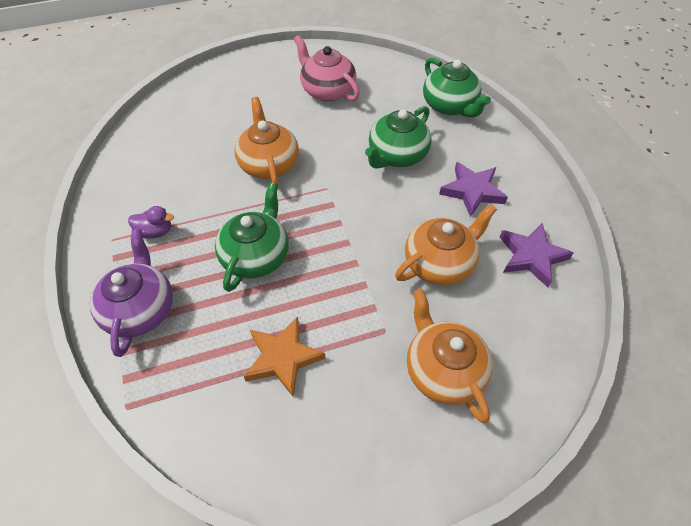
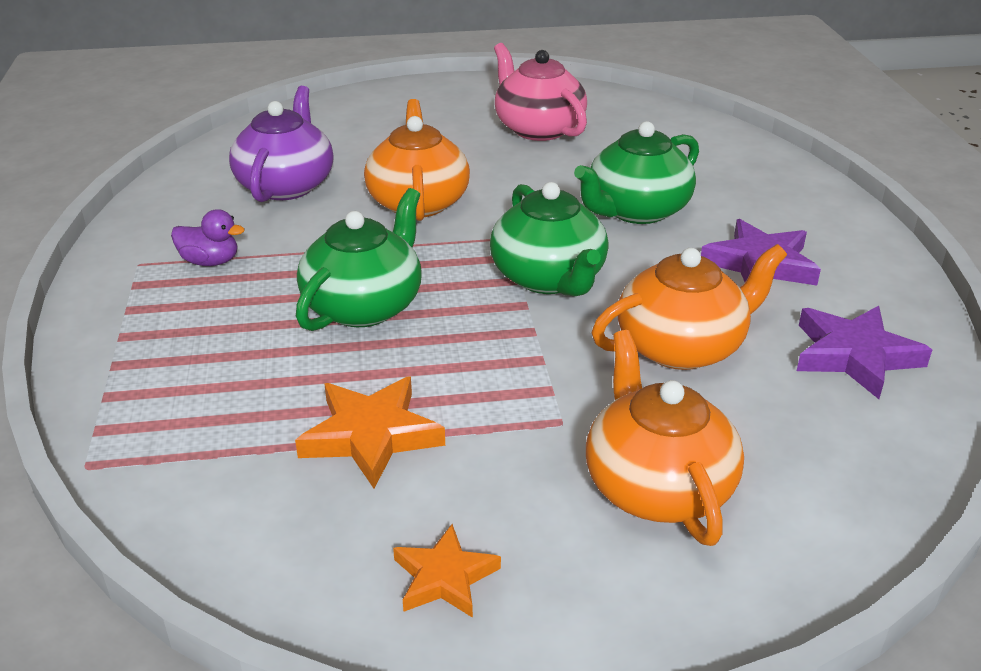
camera: 10 degrees right, 20 degrees down
purple teapot [90,229,173,357] -> purple teapot moved to [229,86,333,202]
green teapot [423,58,491,117] -> green teapot moved to [490,182,609,296]
none -> orange star [393,524,501,618]

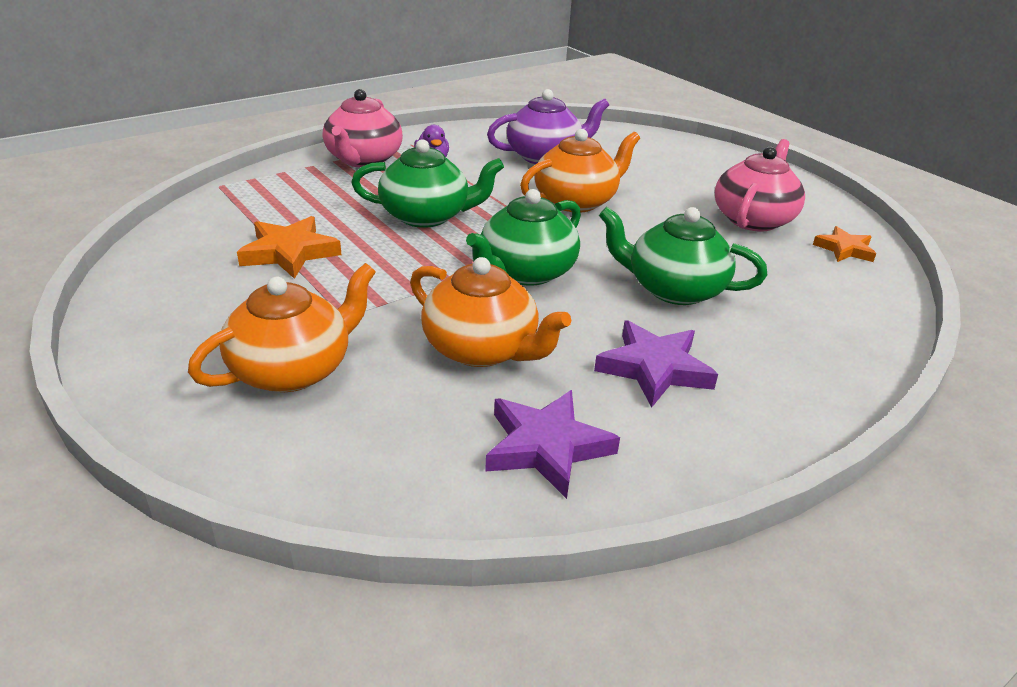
camera: 60 degrees right, 0 degrees up
orange star [393,524,501,618] -> orange star moved to [813,226,876,262]
none -> pink teapot [323,89,403,167]

